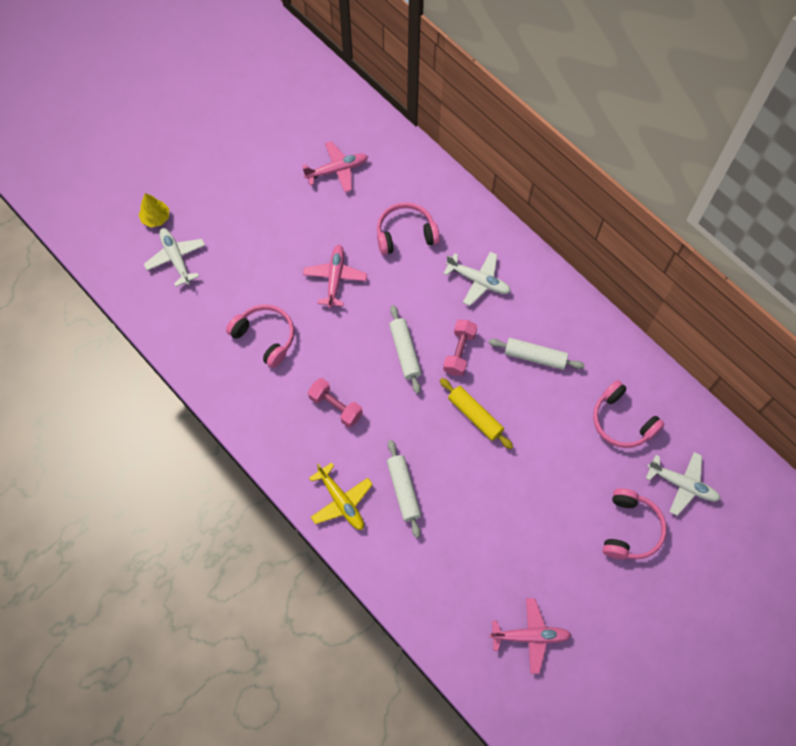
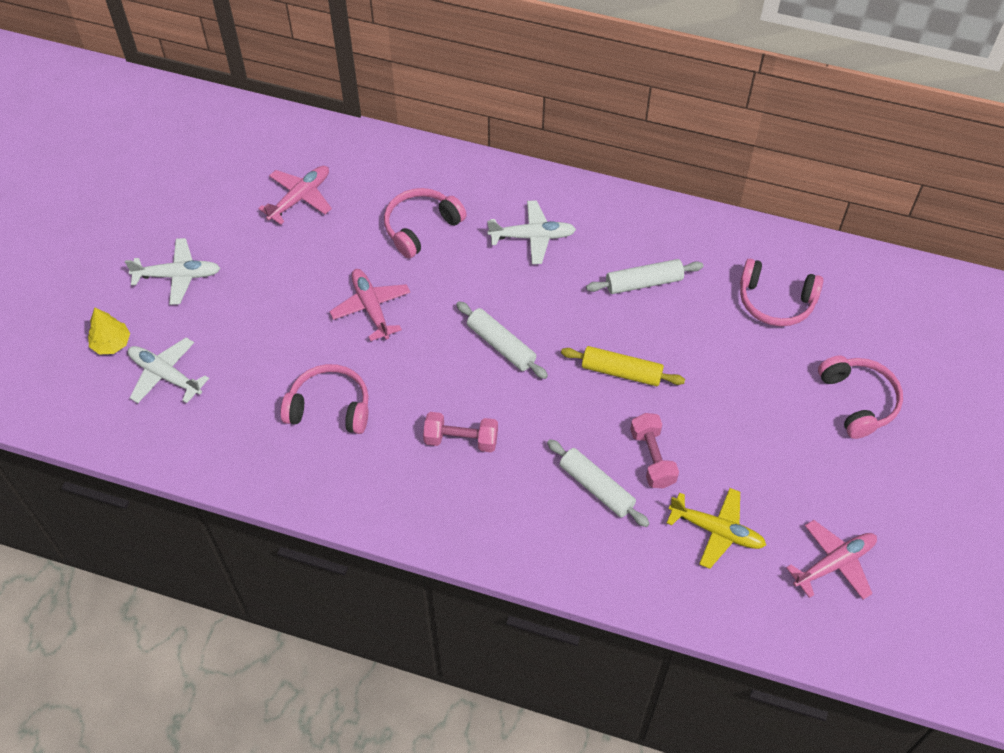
camera: 30 degrees left, 10 degrees down
yellow plane [309,462,373,530] -> yellow plane moved to [667,488,766,569]
pink dumbbell [443,320,477,376] -> pink dumbbell moved to [630,413,679,488]
white plane [646,452,721,516] -> white plane moved to [125,238,220,305]

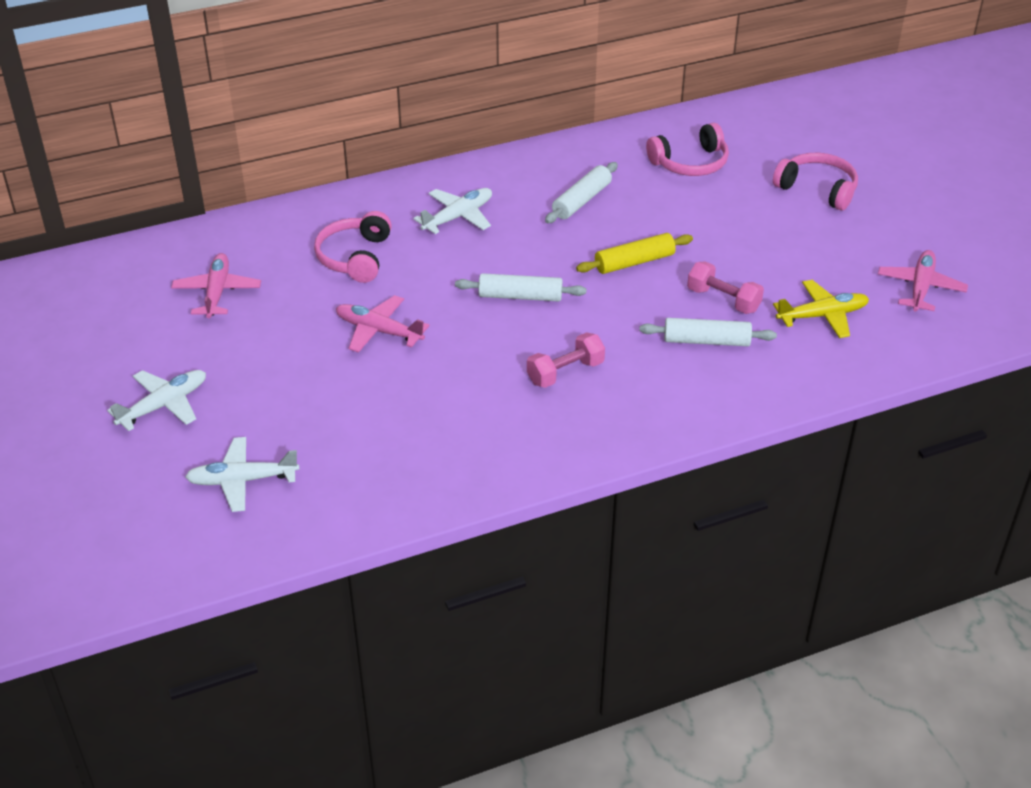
camera: 40 degrees left, 15 degrees down
yellow tree [88,307,130,354] -> none
pink headphones [281,364,369,434] -> none

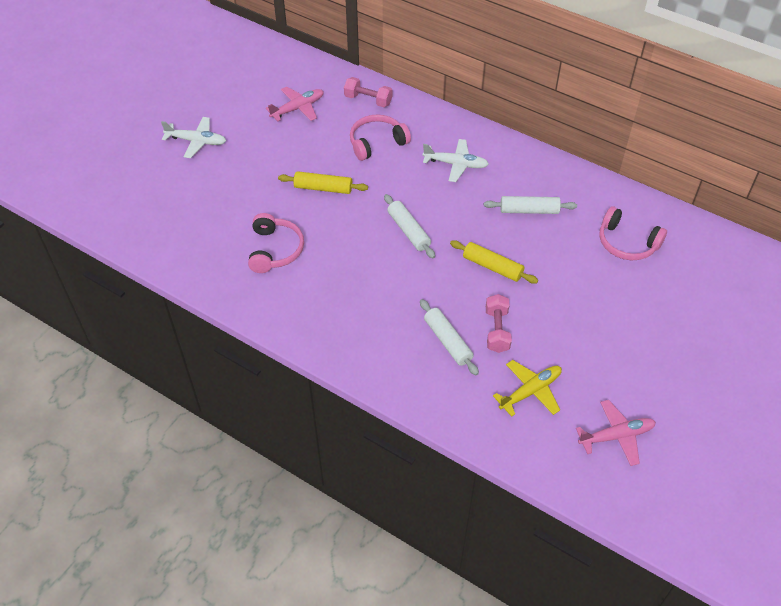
camera: 55 degrees right, 10 degrees up
white plane [185,437,299,512] -> none
pink plane [336,295,429,353] -> yellow rolling pin [278,171,368,194]
pink dumbbell [527,332,605,388] -> pink dumbbell moved to [344,77,392,107]
pink headphones [773,153,858,210] -> pink headphones moved to [248,213,304,273]
yellow plane [773,280,869,338] -> yellow plane turned 75 degrees counterclockwise [493,360,562,417]

